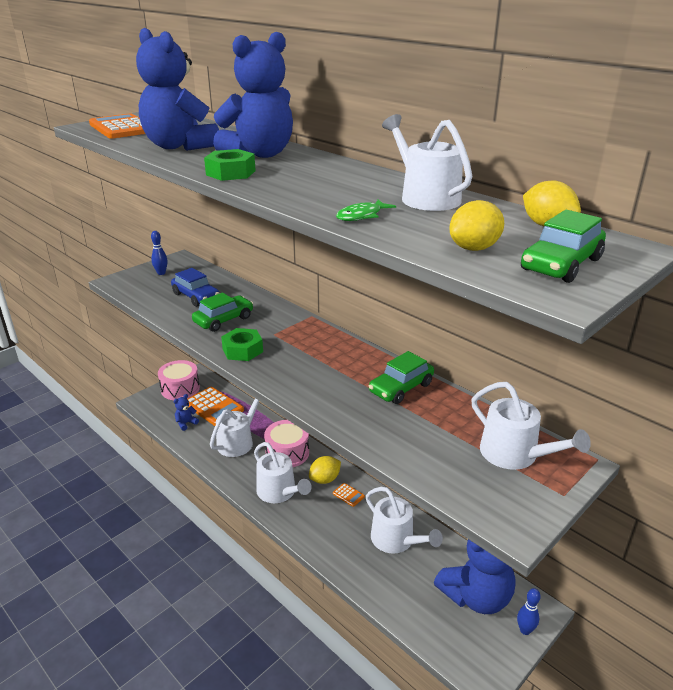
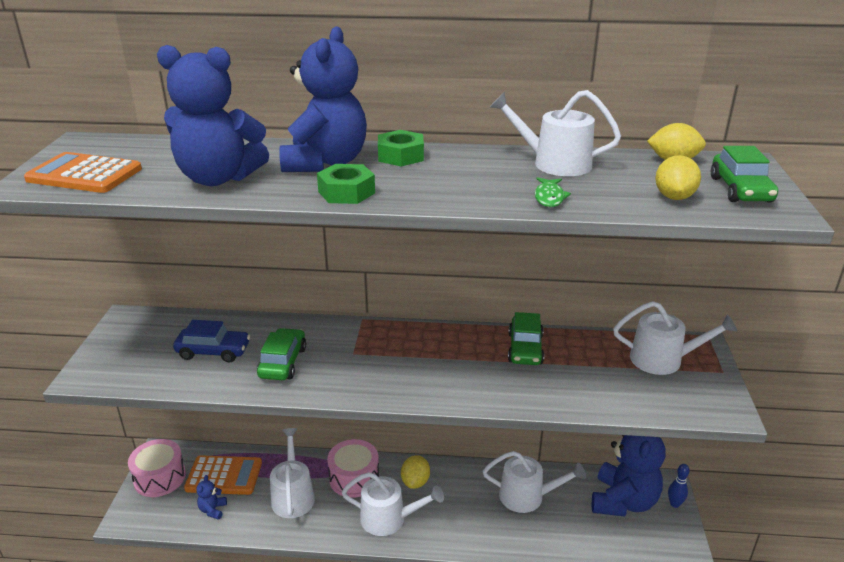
camera: 40 degrees left, 0 degrees up
blue bowling pin [151,231,168,275] -> none
green nut [221,328,263,361] -> green nut moved to [378,130,424,166]
orange calculator [333,483,365,507] -> none

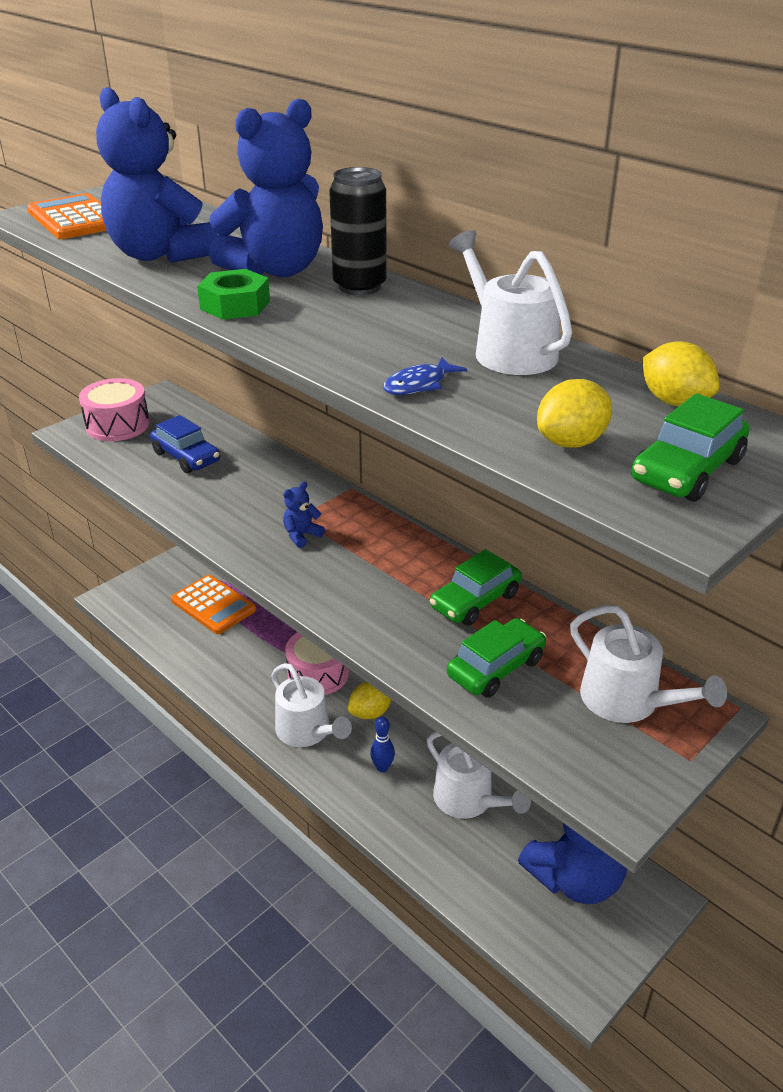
camera: 40 degrees right, 5 degrees up
pink drum [128,439,186,497] -> pink drum moved to [79,378,150,441]
blue teddy bear [196,475,227,520] -> blue teddy bear moved to [283,481,325,548]
green car [257,328,306,380] -> green car moved to [447,618,546,698]
white watering can [270,428,315,518] -> none
green nut [378,130,424,166] -> black can [329,167,387,295]
green fish [535,177,571,207] -> blue fish [383,357,467,395]
blue bowling pin [668,464,690,508] -> blue bowling pin moved to [370,717,395,772]

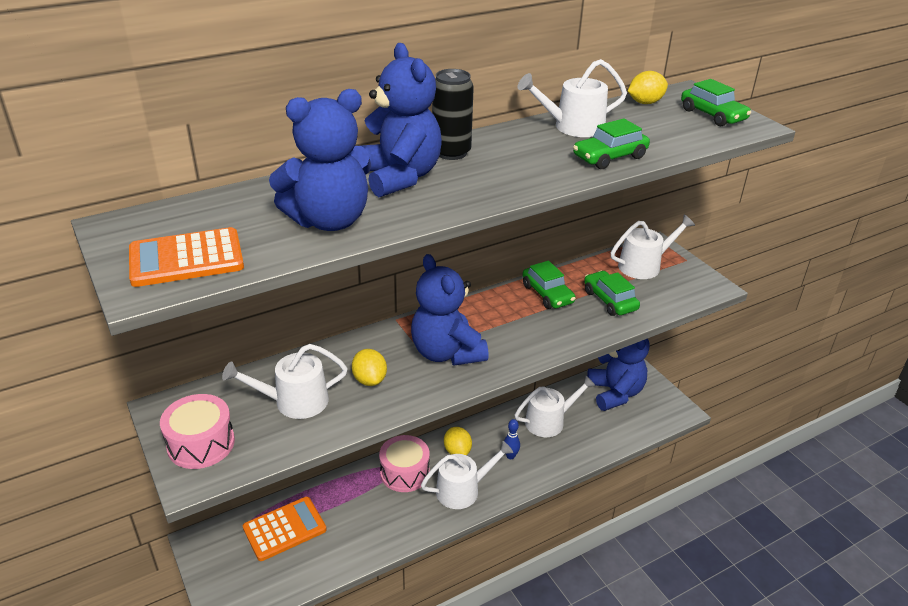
camera: 75 degrees left, 0 degrees up
blue car [150,415,220,473] -> white watering can [222,344,348,419]
green nut [197,269,270,320] -> none
blue teddy bear [283,481,325,548] -> blue teddy bear [411,254,489,366], size x2.47
blue fish [383,357,467,395] -> green car [573,118,650,169]
yellow lemon [537,379,612,448] -> yellow lemon moved to [352,349,387,386]

